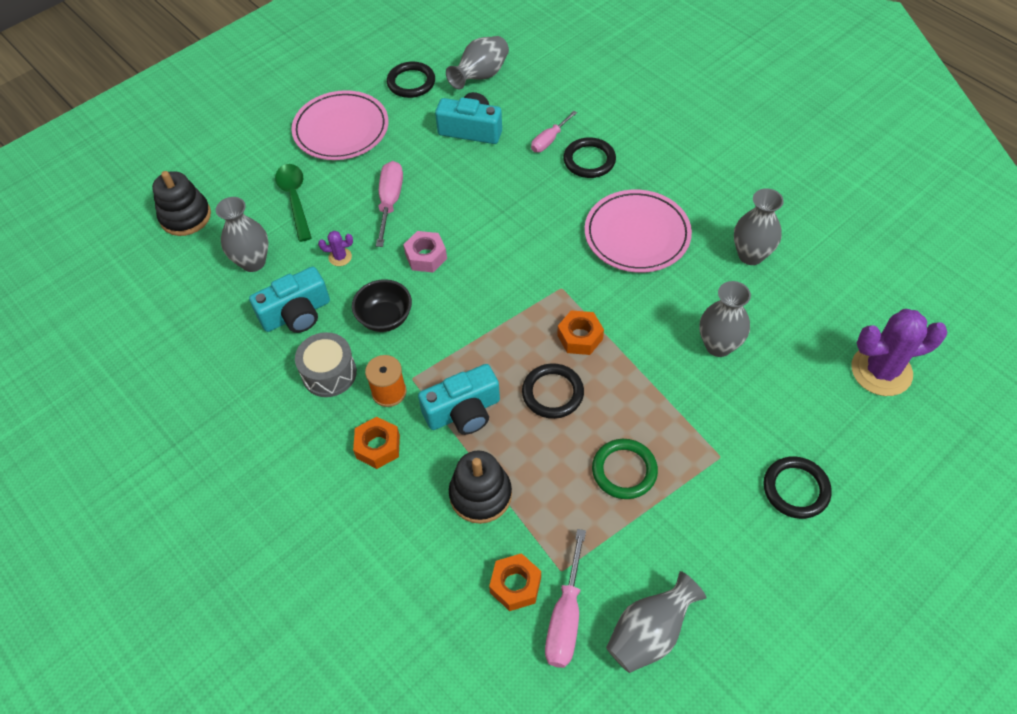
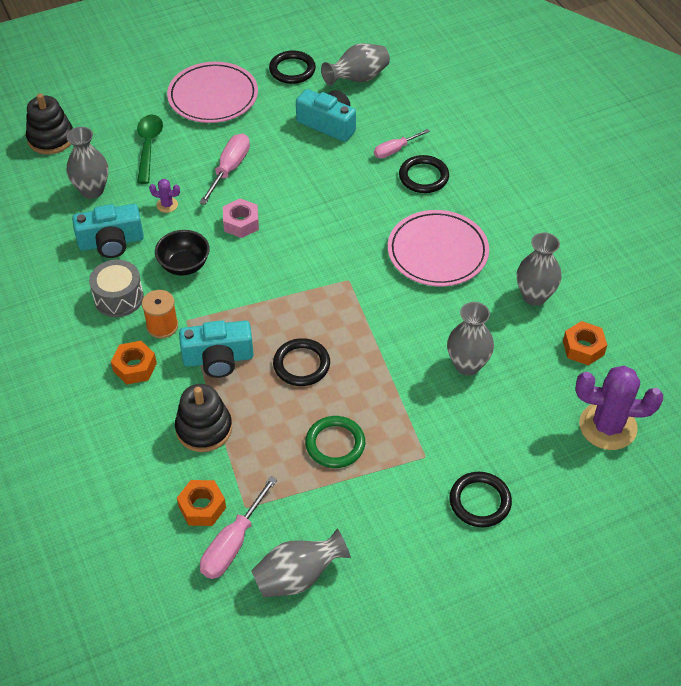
camera: 15 degrees right, 5 degrees down
orange nut [557,310,604,355] -> orange nut moved to [563,321,607,365]

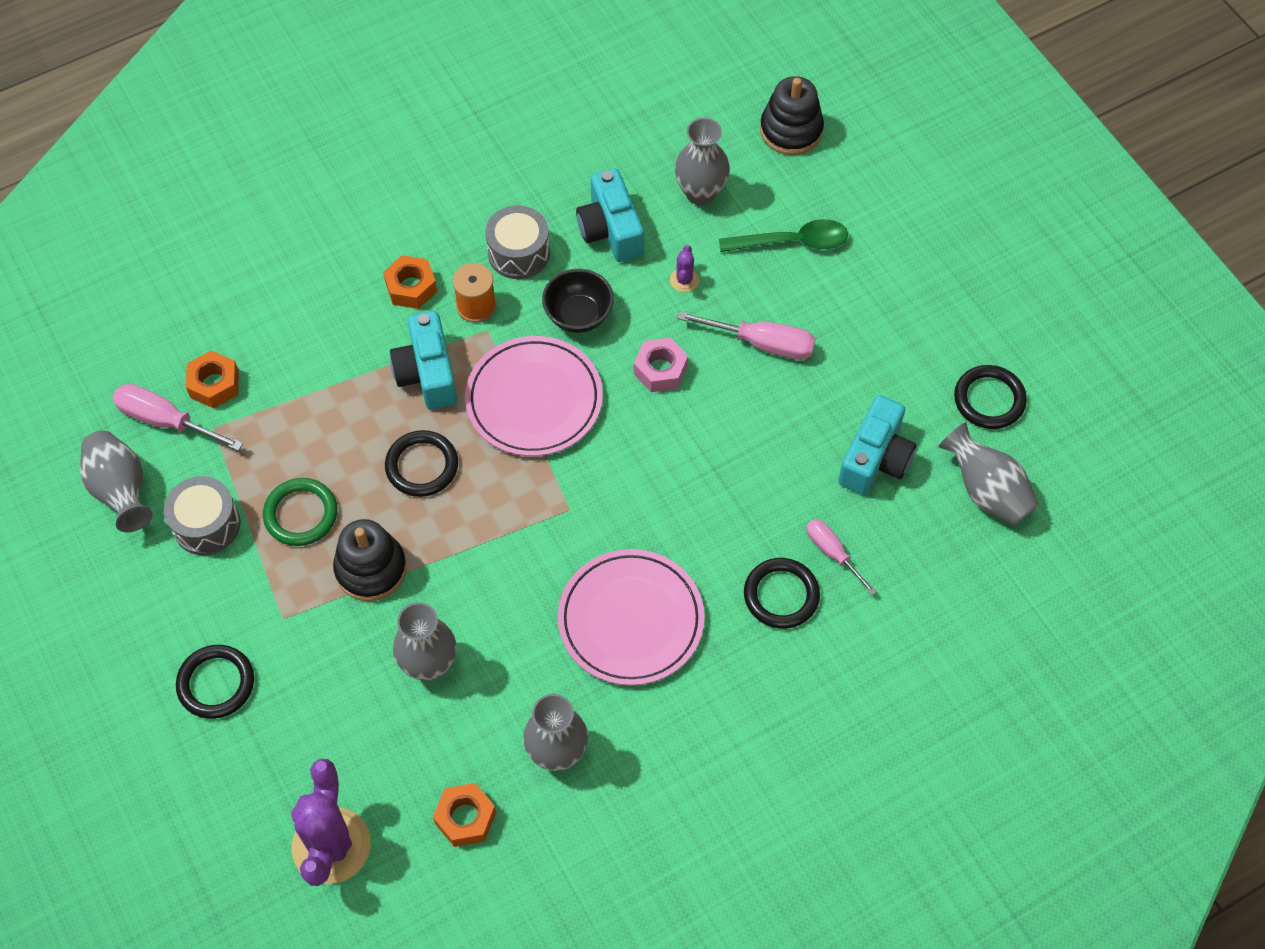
camera: 85 degrees right, 10 degrees up
pink plate [167,62,258,123] -> pink plate moved to [465,336,603,456]
black stacking toy [175,384,232,452] -> black stacking toy moved to [333,519,407,601]
none -> grey drum [164,476,241,555]

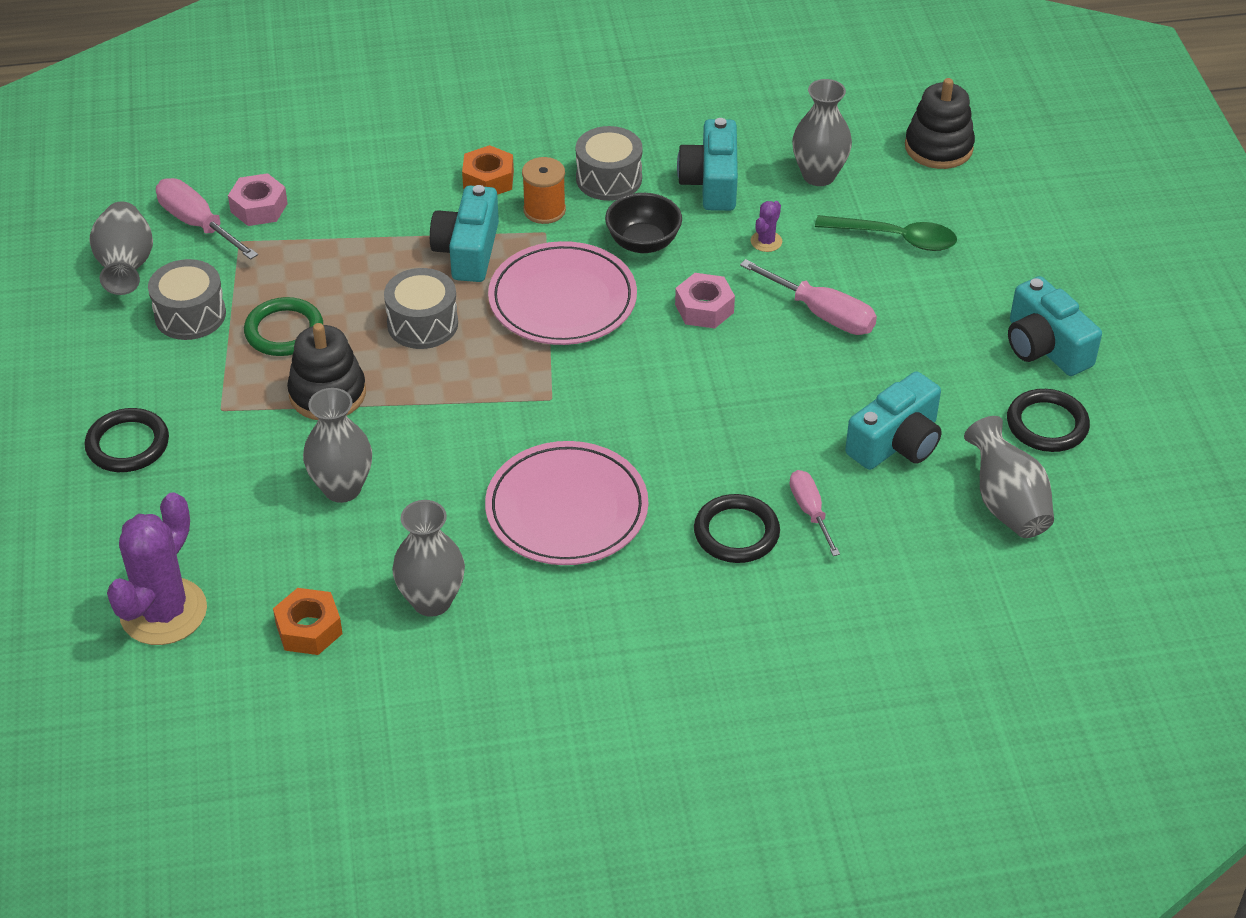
camera: 20 degrees right, 15 degrees down
orange nut [186,350,239,408] -> pink nut [228,173,288,226]
black ring [385,430,458,497] -> grey drum [384,268,458,349]
none -> turquoise camera [1008,276,1102,376]

